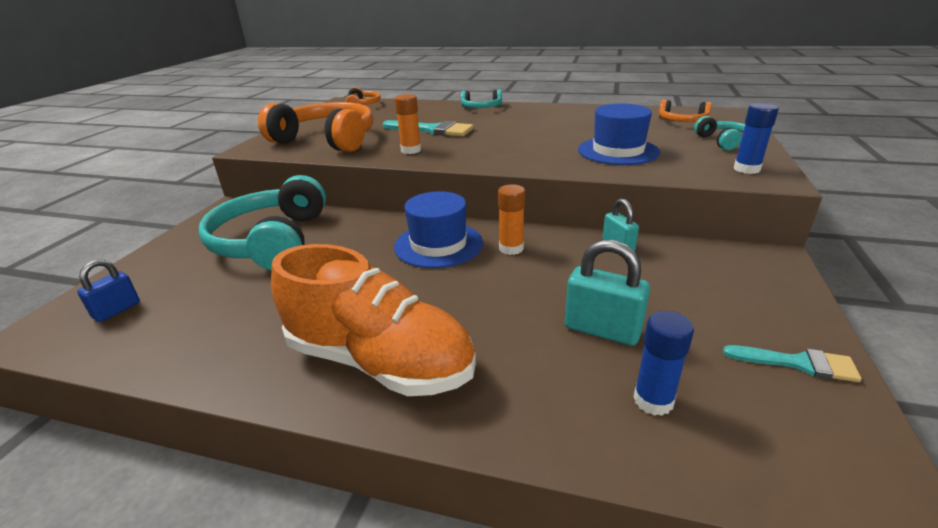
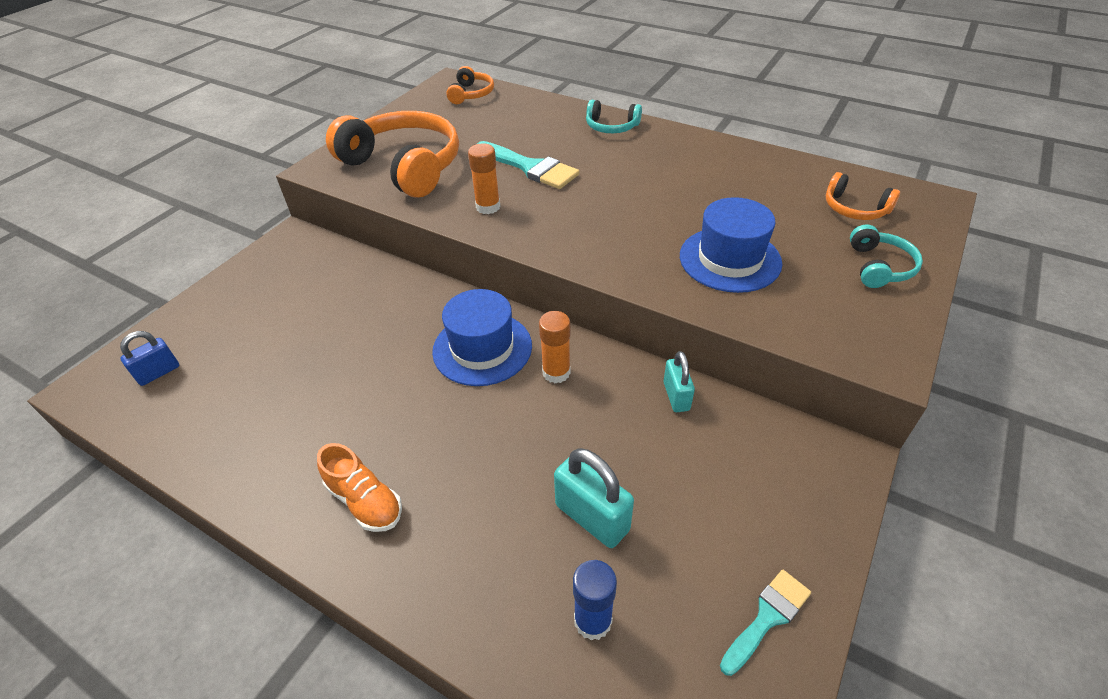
camera: 15 degrees right, 15 degrees up
turquoise headphones [199,175,326,270] -> none
orange shoe [271,244,476,396] -> orange shoe [317,443,402,532], size x0.50
turquoise brush [723,345,862,382] -> turquoise brush turned 75 degrees counterclockwise [720,570,811,676]
blue glue stick [734,103,779,174] -> none

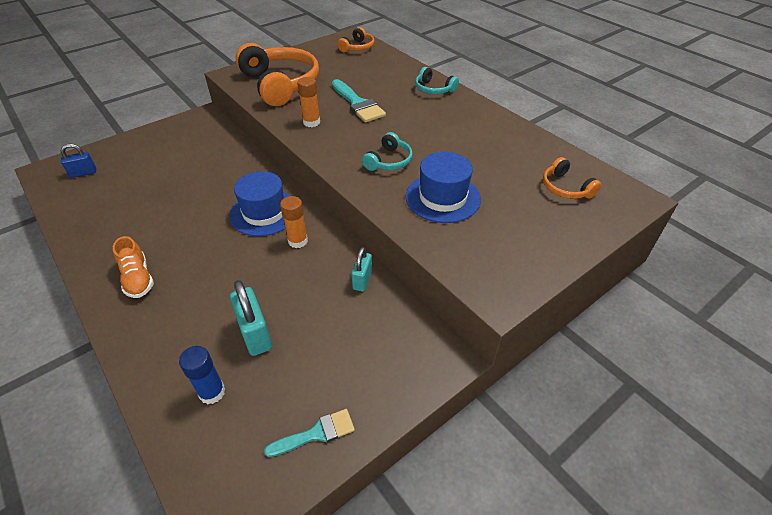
camera: 20 degrees right, 0 degrees up
turquoise headphones [850,224,923,288] -> turquoise headphones moved to [362,132,413,171]

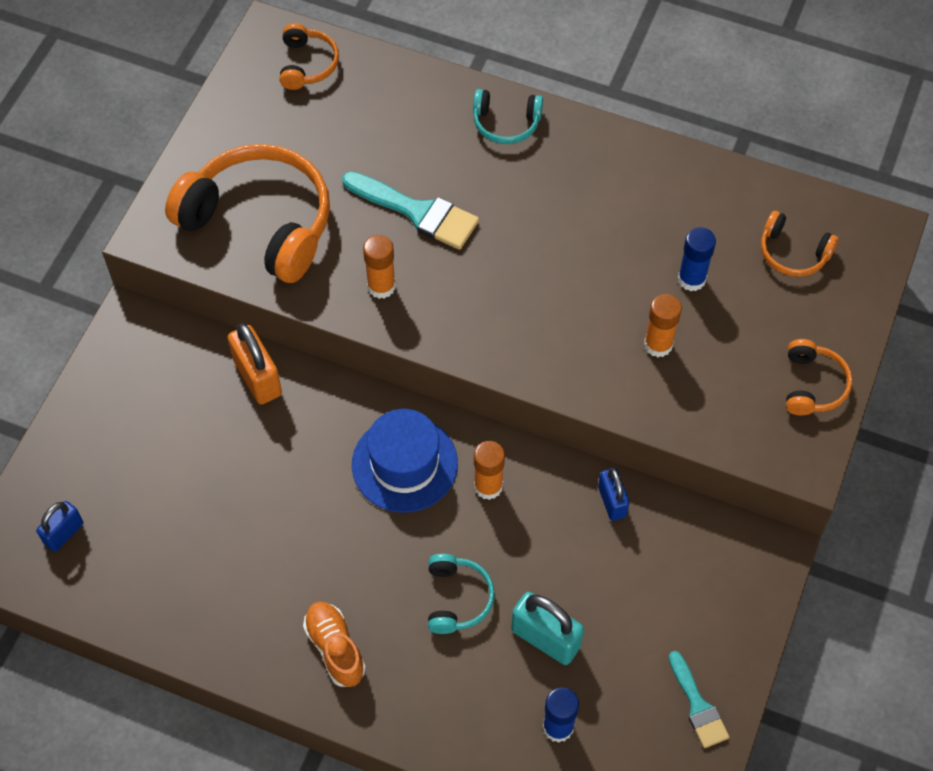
camera: 30 degrees left, 15 degrees up
orange shoe [113,236,154,298] -> orange shoe turned 150 degrees counterclockwise [303,602,366,687]
turquoise brush [264,409,355,457] -> turquoise brush turned 120 degrees clockwise [669,651,729,748]
turquoise padlock [351,247,372,291] -> blue padlock [598,468,629,521]
turquoise headphones [362,132,413,171] -> turquoise headphones moved to [428,554,495,634]
blue hat [405,152,481,223] -> orange glue stick [644,294,682,357]
none -> orange padlock [227,323,282,405]
none -> blue glue stick [678,227,716,291]
none -> orange headphones [786,339,853,416]

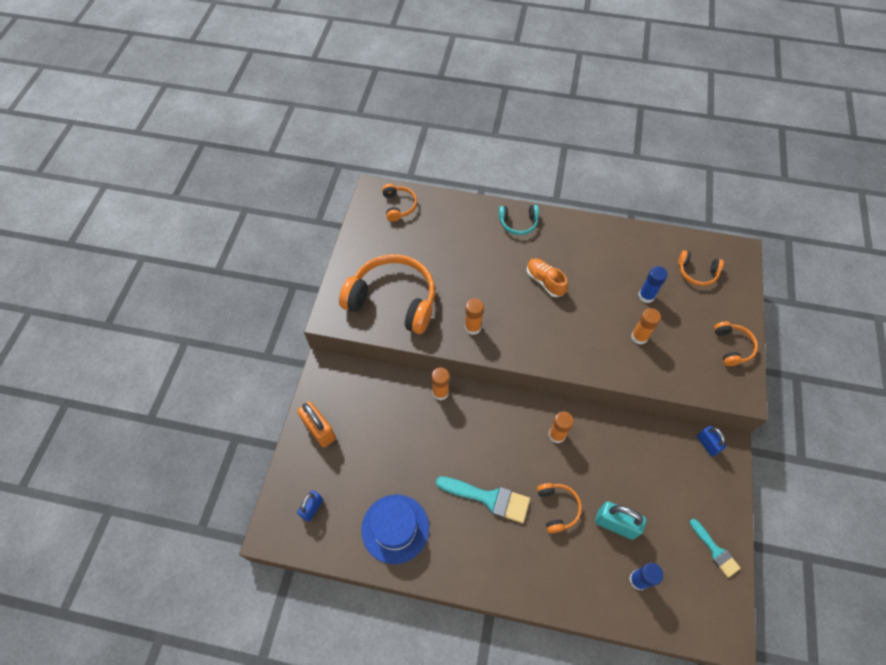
camera: 10 degrees left, 0 degrees up
orange padlock [227,323,282,405] -> orange padlock moved to [297,401,336,447]
orange shoe [303,602,366,687] -> orange shoe moved to [527,259,568,297]
turquoise brush [342,171,479,250] -> turquoise brush moved to [436,476,530,523]
blue hat [352,409,458,512] -> blue hat moved to [361,495,429,564]
turquoise headphones [428,554,495,634] -> orange headphones [537,483,582,533]
blue padlock [598,468,629,521] -> blue padlock moved to [697,426,726,456]
none -> orange glue stick [431,367,450,400]

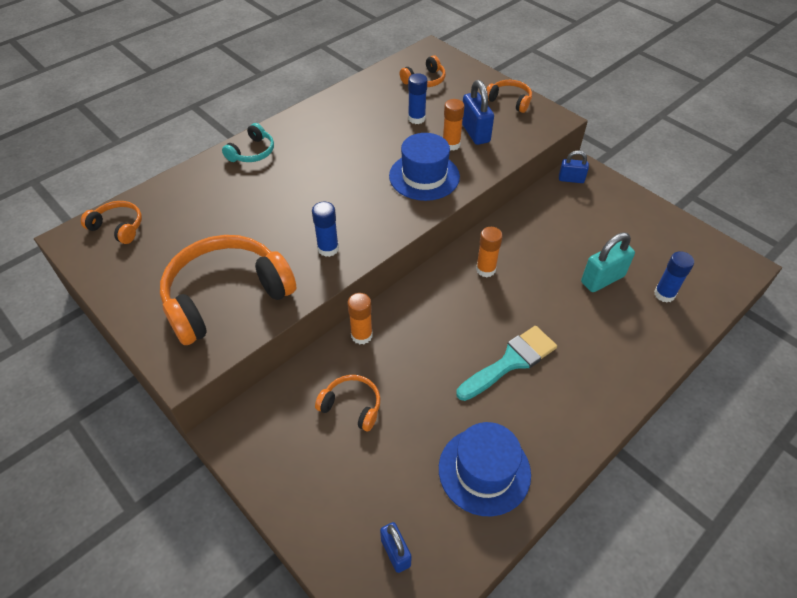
camera: 55 degrees left, 10 degrees down
orange padlock [297,401,336,447] -> none
orange glue stick [465,298,484,335] -> blue glue stick [312,202,339,257]
orange shoe [527,259,568,297] -> none
orange headphones [537,483,582,533] -> orange headphones moved to [315,375,380,431]
turquoise brush [690,519,741,578] -> none
none -> blue hat [389,133,460,201]
none -> blue padlock [462,80,494,145]

